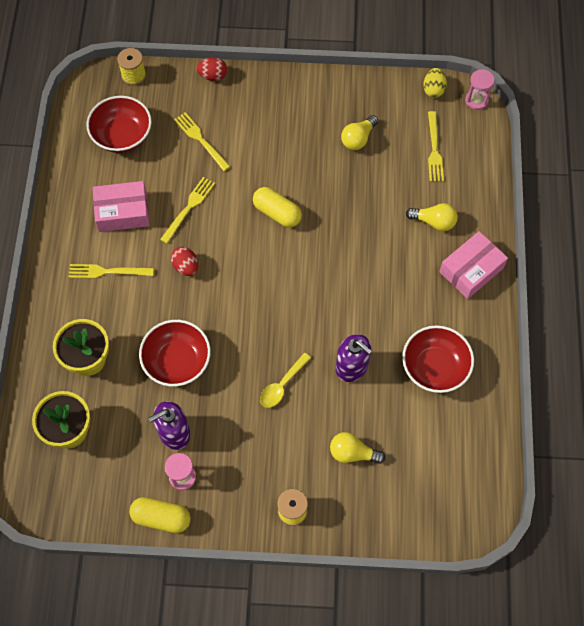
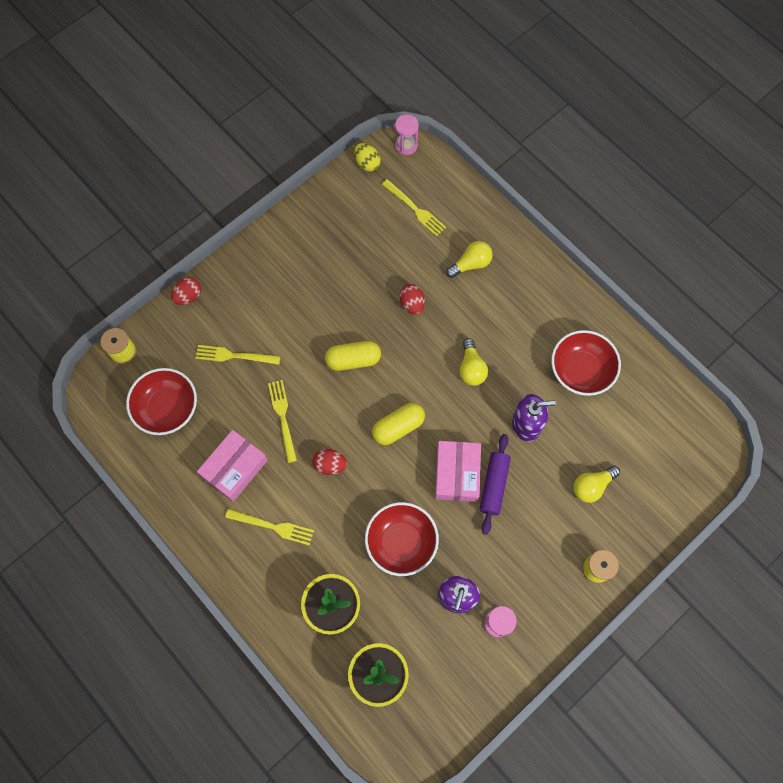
camera: 45 degrees left, 5 degrees up
yellow fork [69,264,154,278] -> yellow fork turned 120 degrees counterclockwise [225,509,314,545]
yellow capsule [129,497,191,533] -> yellow capsule moved to [372,403,425,445]
yellow spoon [260,353,311,408] -> purple rolling pin [480,434,511,535]
yellow light bulb [341,115,378,150] -> yellow light bulb moved to [459,338,488,386]
pink box [439,231,508,299] -> pink box moved to [435,441,481,502]
none -> red egg [399,284,425,315]

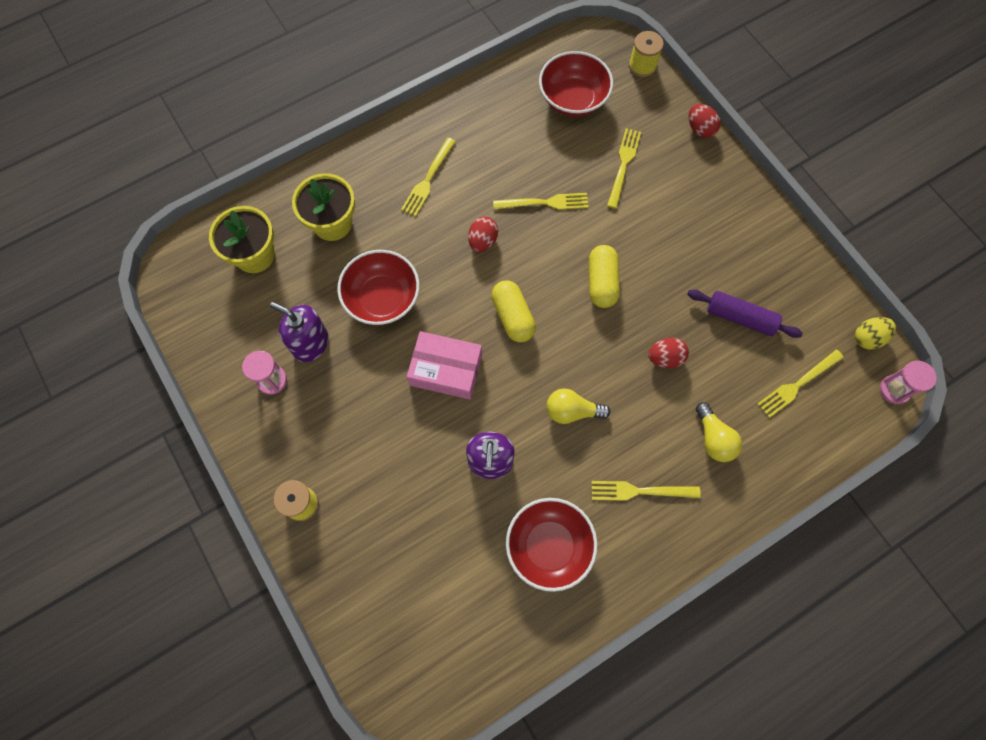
camera: 100 degrees right, 0 degrees up
pink box [197,430,268,502] -> none
purple rolling pin [480,434,511,535] -> purple rolling pin moved to [687,290,803,338]
yellow light bulb [573,465,620,503] -> none
none -> yellow fork [592,481,701,501]

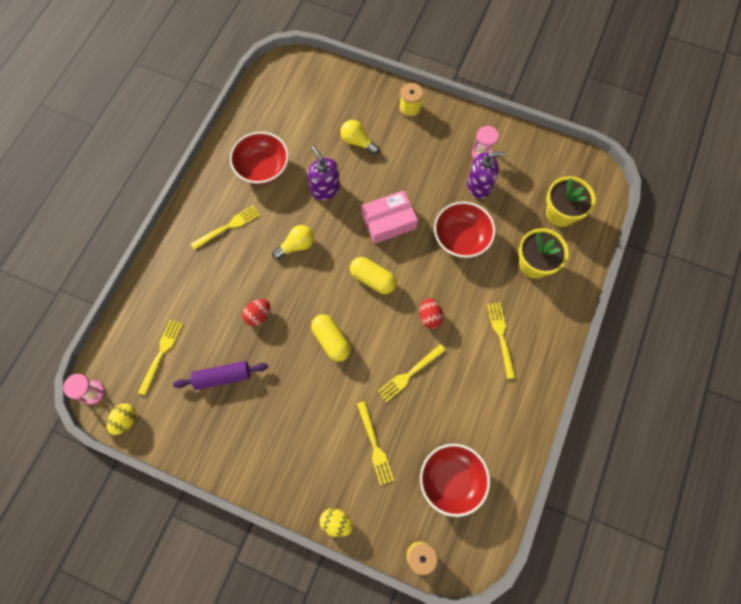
camera: 145 degrees right, 0 degrees up
red egg [688,104,721,138] -> yellow egg [320,508,353,537]
yellow light bulb [696,402,742,462] -> yellow light bulb moved to [340,120,379,155]

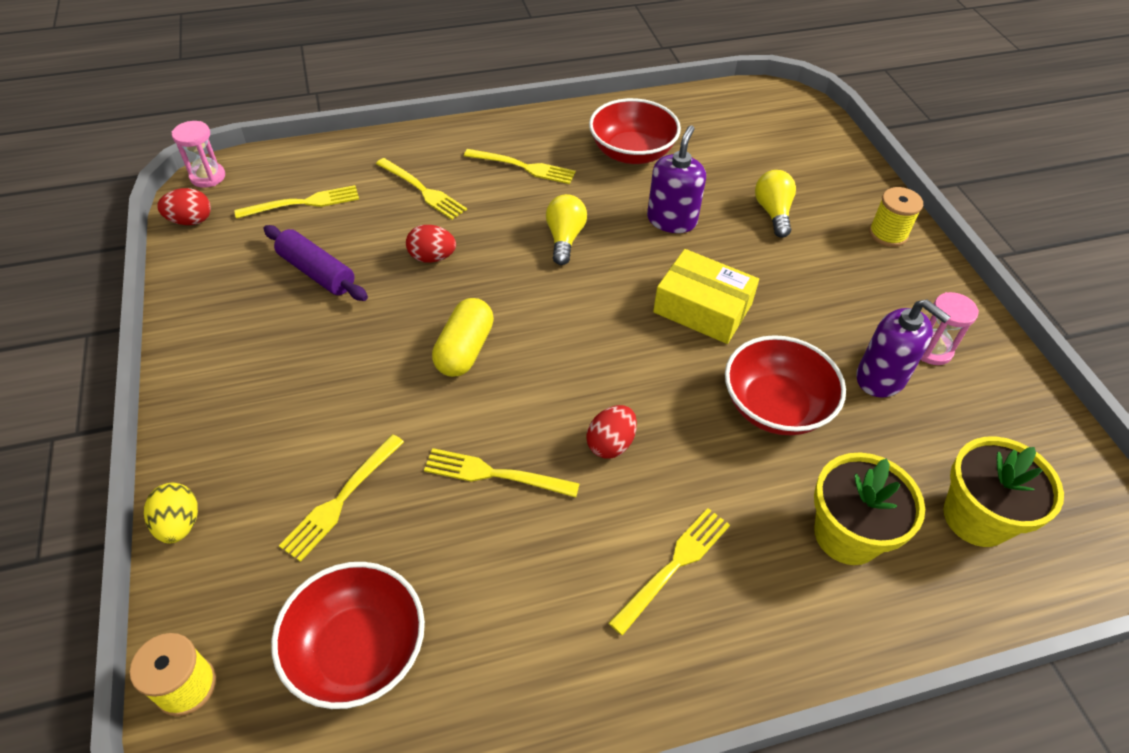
camera: 50 degrees right, 20 degrees down
yellow egg [107,403,136,435] -> red egg [157,188,211,225]
yellow light bulb [272,225,314,259] -> yellow light bulb turned 105 degrees counterclockwise [546,194,587,265]
yellow capsule [350,257,396,294] -> none
pink box [362,190,418,244] -> yellow box [653,249,759,344]
none -> yellow fork [376,158,467,220]

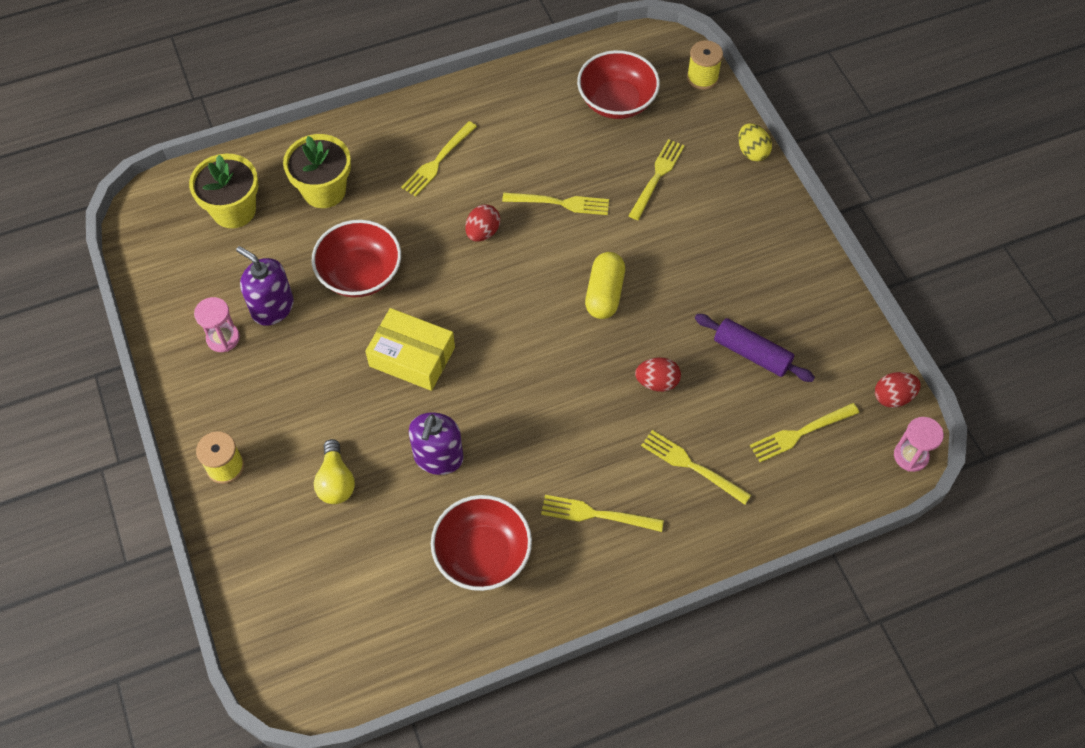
camera: 175 degrees right, 10 degrees up
yellow light bulb [546,194,587,265] -> none

